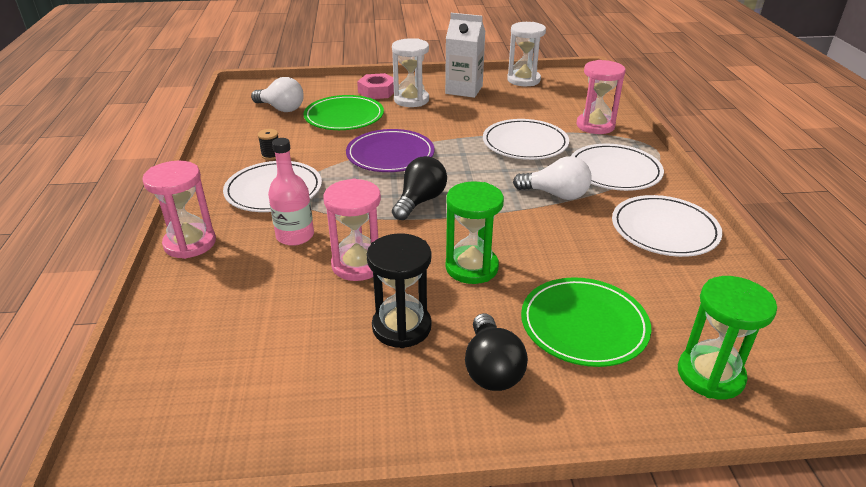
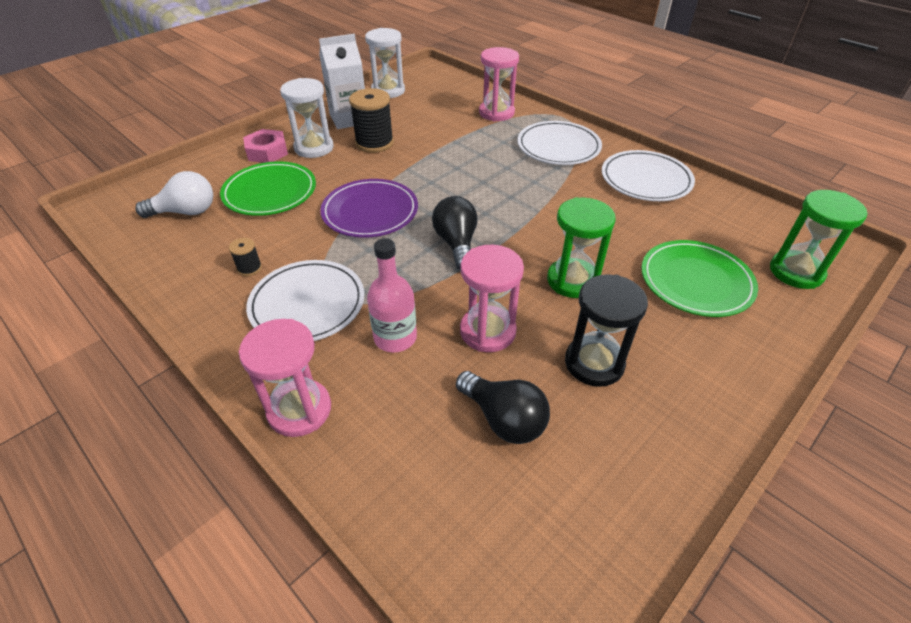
camera: 40 degrees left, 10 degrees up
black light bulb [465,313,528,391] -> black light bulb moved to [456,371,550,444]
white plate [483,119,569,160] -> none
white light bulb [513,156,592,200] -> none
none -> black spool [349,88,394,153]

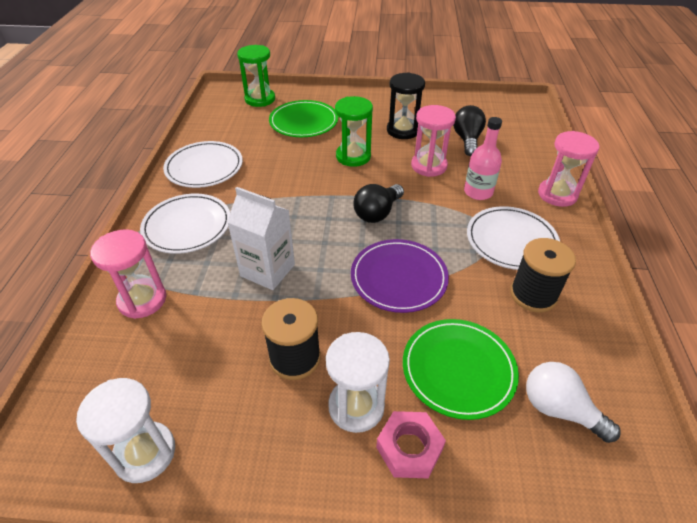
camera: 130 degrees left, 0 degrees up
black spool [229,238,262,276] -> black spool [510,238,576,312], size x2.07
white carton [319,34,365,129] -> white carton moved to [227,187,295,290]

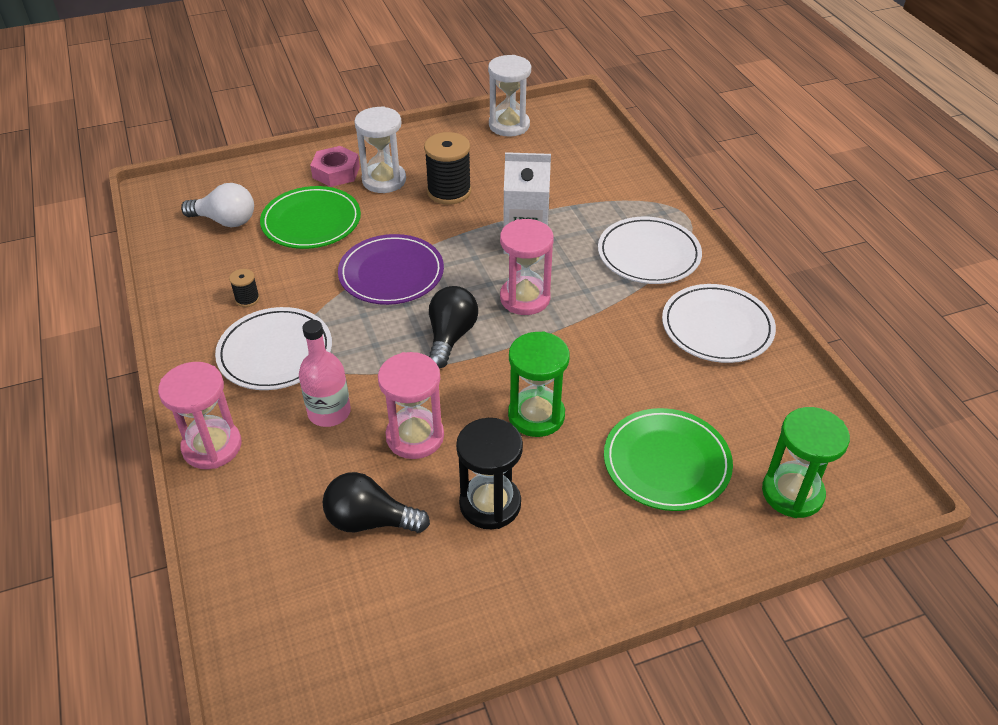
camera: 155 degrees right, 0 degrees up
pink hourglass [90,229,166,319] -> pink hourglass moved to [500,219,554,315]
black light bulb [453,105,486,156] -> black light bulb turned 120 degrees clockwise [323,472,430,533]
black spool [510,238,576,312] -> black spool [229,269,260,307], size x0.48

